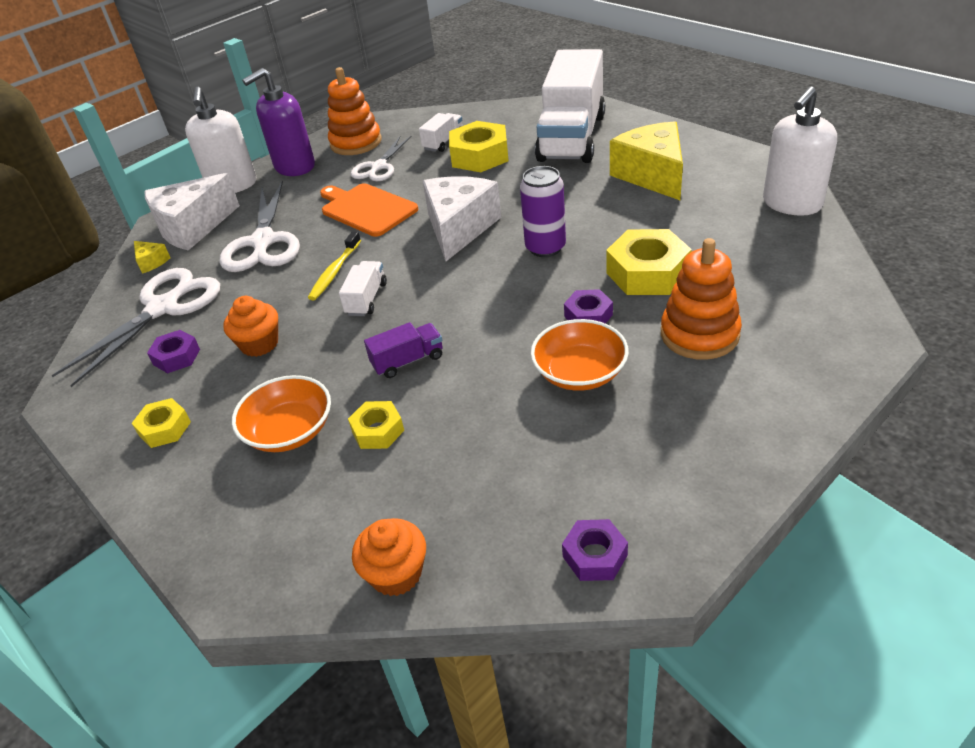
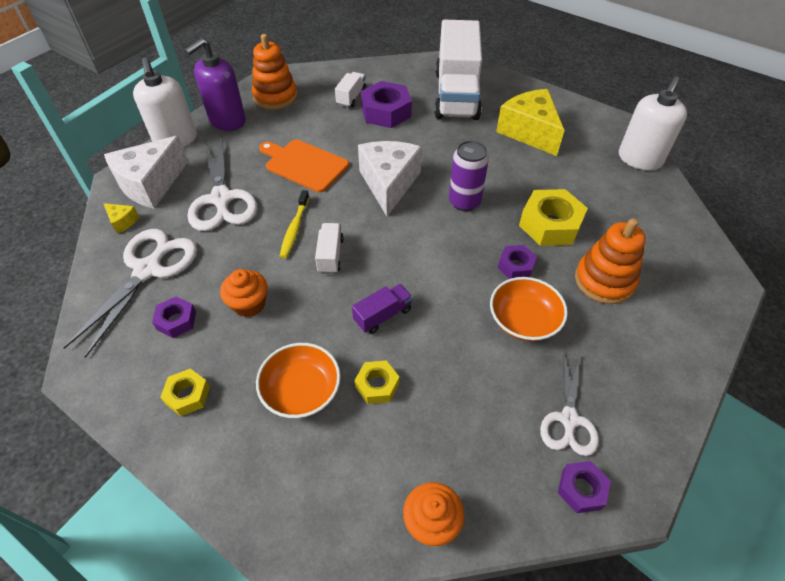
camera: 15 degrees left, 10 degrees up
white scissors [351,135,412,181] -> white scissors moved to [540,352,599,456]
yellow nut [449,121,509,172] -> purple nut [361,81,412,128]

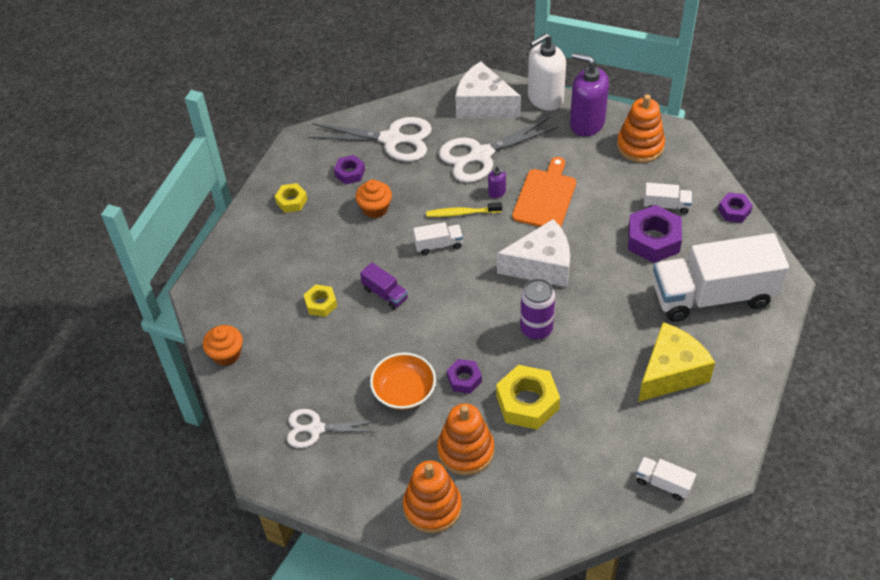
camera: 80 degrees right, 0 degrees up
yellow cheese [103,203,139,234] -> none
orange bowl [256,343,341,418] -> none
purple nut [558,461,611,513] -> purple nut moved to [718,193,753,223]
white soap dispenser [619,77,687,170] -> white truck [636,457,696,500]
none -> orange stacking toy [403,460,462,533]
none -> purple soap dispenser [488,166,506,198]

